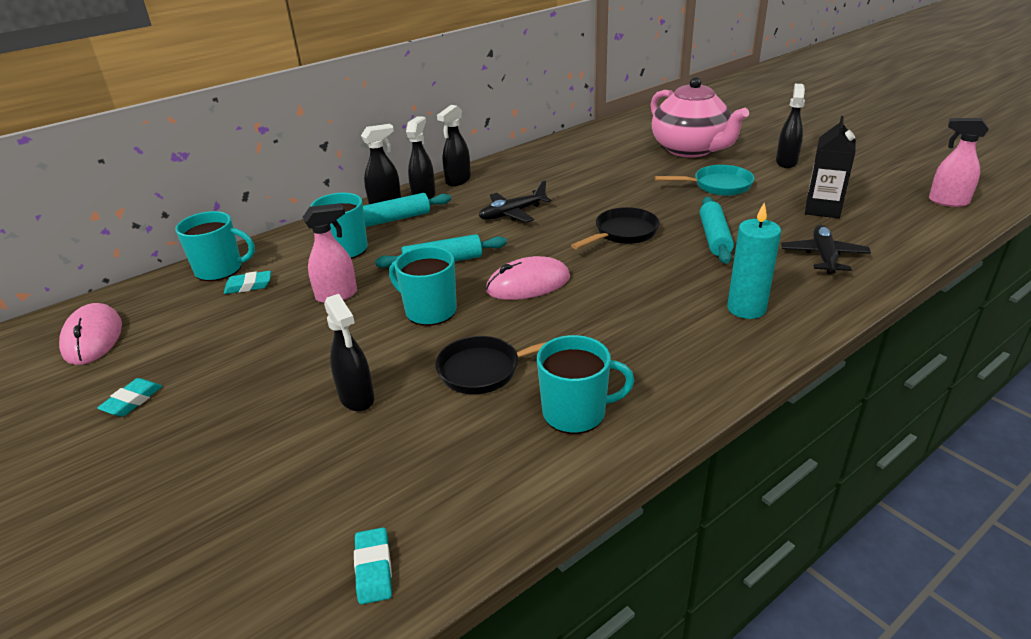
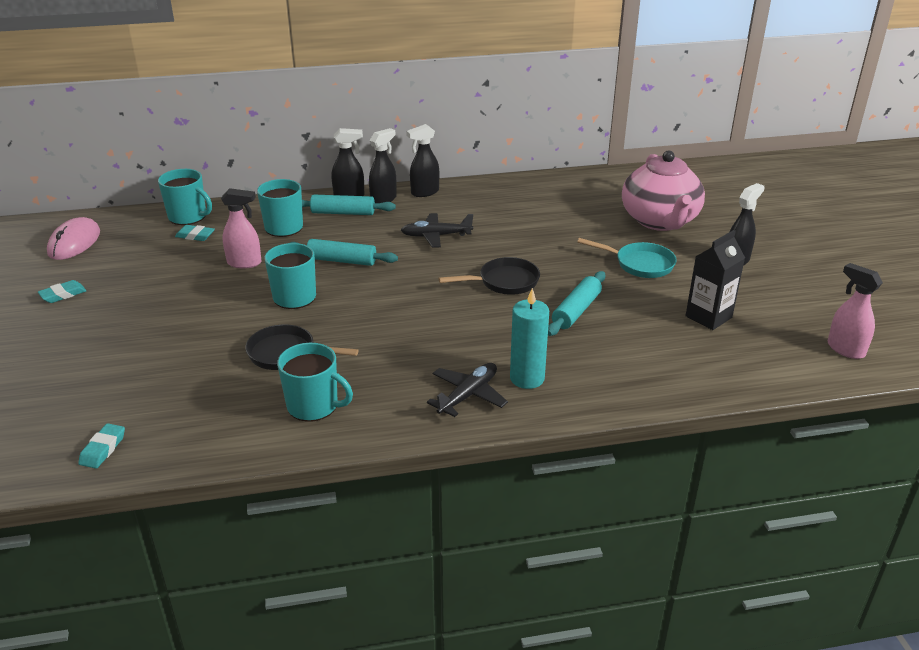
camera: 25 degrees right, 0 degrees up
black spray bottle [324,294,374,412] -> none
pink mouse [486,256,570,300] -> none
black plane [781,225,871,274] -> black plane moved to [427,363,508,417]

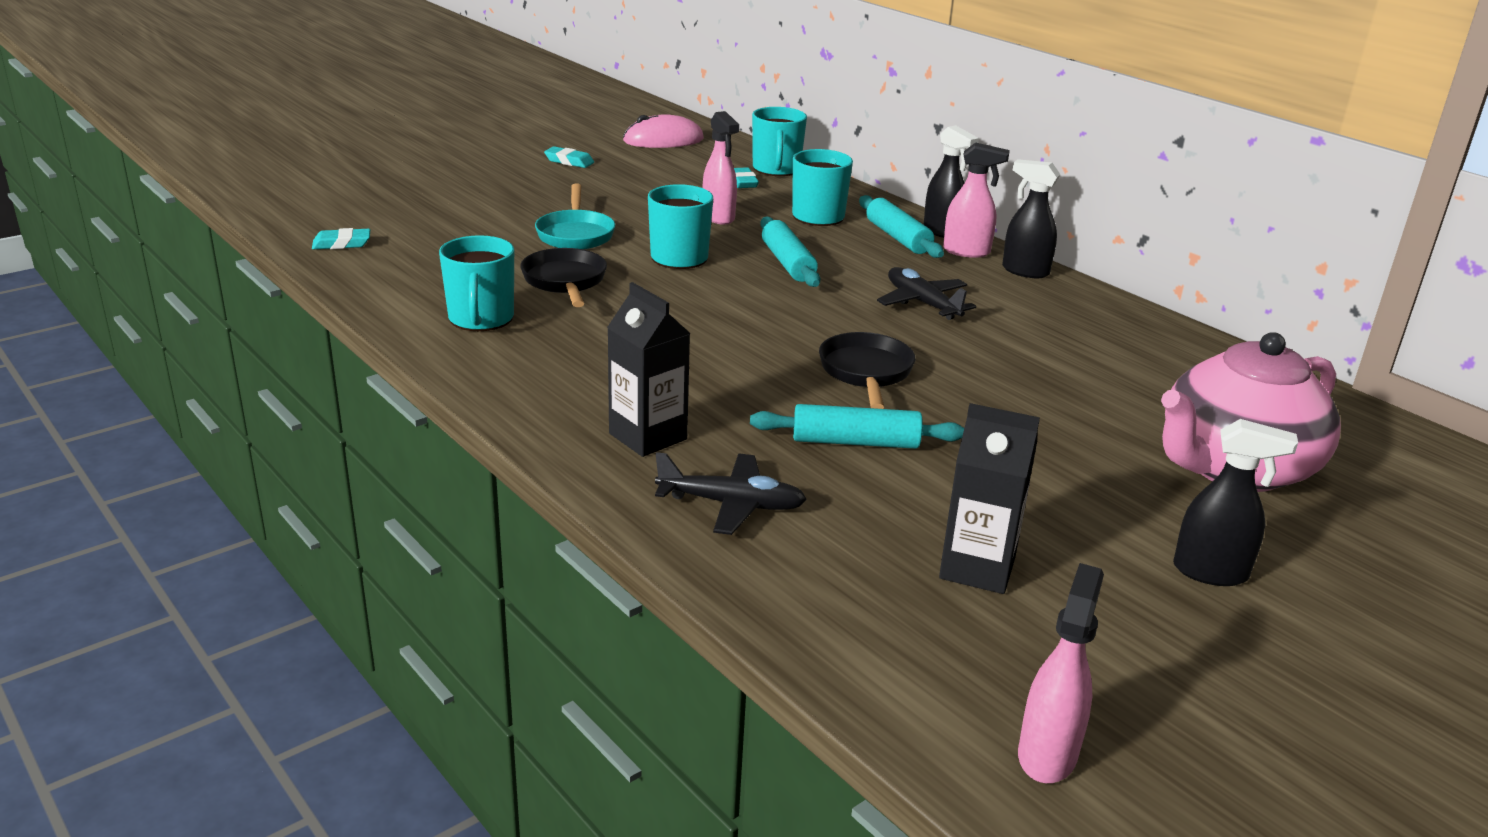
camera: 60 degrees right, 5 degrees down
black spray bottle [369,128,397,203] -> pink spray bottle [943,142,1010,258]
black plane [427,363,508,417] -> black plane moved to [655,452,807,535]
black pan [438,257,540,295] -> black pan turned 135 degrees counterclockwise [819,332,915,409]
turquoise candle [510,288,549,389] -> black carton [607,282,691,457]
turquoise pan [577,238,677,278] -> turquoise pan moved to [535,183,615,249]

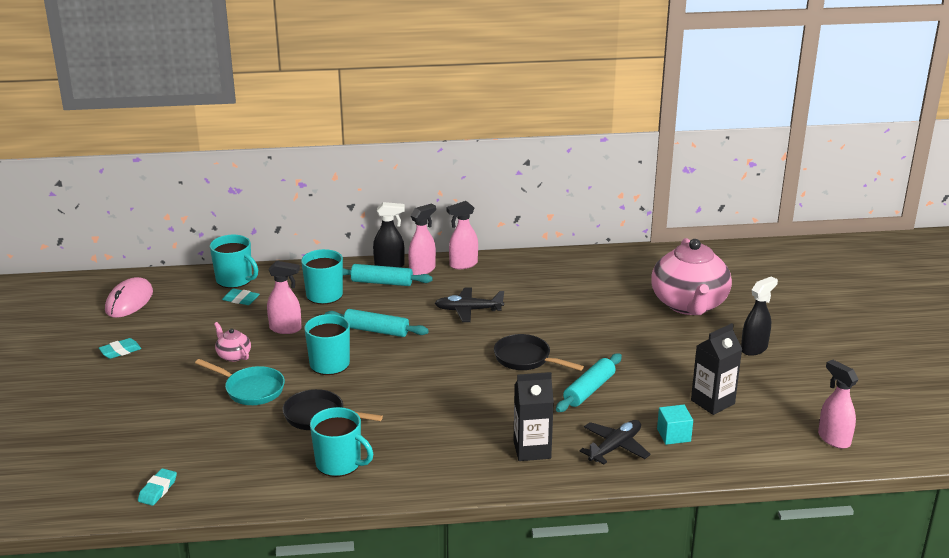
camera: 55 degrees left, 0 degrees up
black spray bottle [1002,159,1060,278] -> pink spray bottle [447,201,478,269]
none -> pink teapot [214,322,251,362]
none -> turquoise cube [657,405,693,445]

